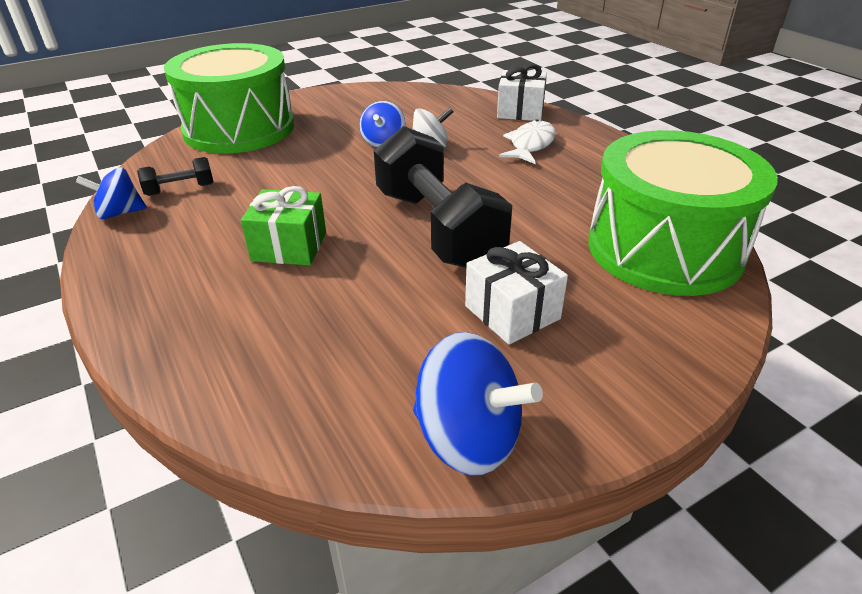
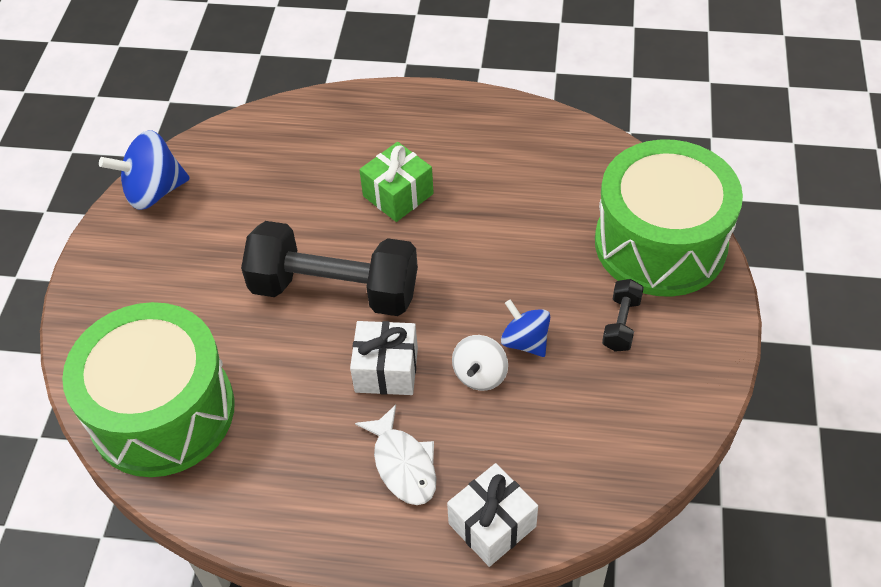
camera: 130 degrees right, 15 degrees up
blue spinning top [76,168,147,219] -> none
black dumbbell [137,157,214,196] -> black dumbbell moved to [602,279,644,352]
white gift [465,241,568,345] -> white gift moved to [350,321,418,395]

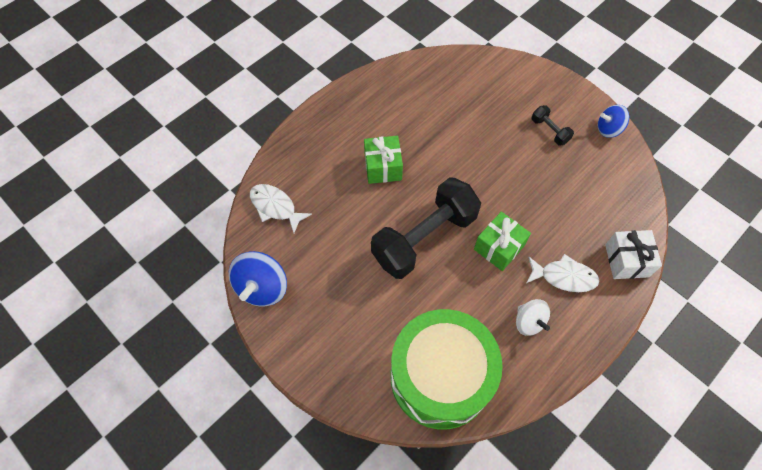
camera: 55 degrees left, 10 degrees up
white gift [350,321,418,395] -> green gift [474,211,531,271]
white spinning top [452,335,508,391] -> white spinning top moved to [516,299,550,336]
blue spinning top [501,299,550,357] -> blue spinning top moved to [598,105,629,138]
green drum [595,140,743,297] -> none
none -> white fish [250,184,312,233]

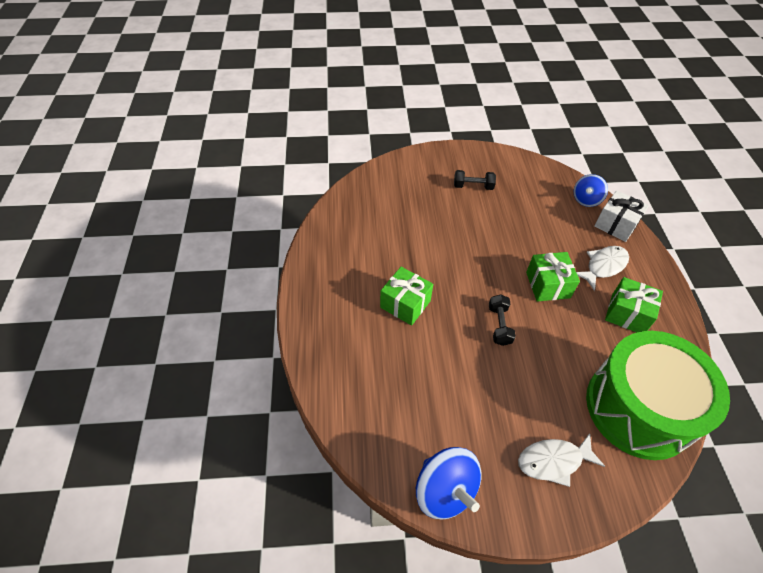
camera: 50 degrees left, 10 degrees down
white fish [250,184,312,233] -> white fish moved to [518,433,605,487]
black dumbbell [371,177,481,279] -> black dumbbell [489,294,516,346], size x0.43
white spinning top [516,299,550,336] -> green gift [605,277,663,332]
blue spinning top [598,105,629,138] -> blue spinning top moved to [574,174,608,207]

